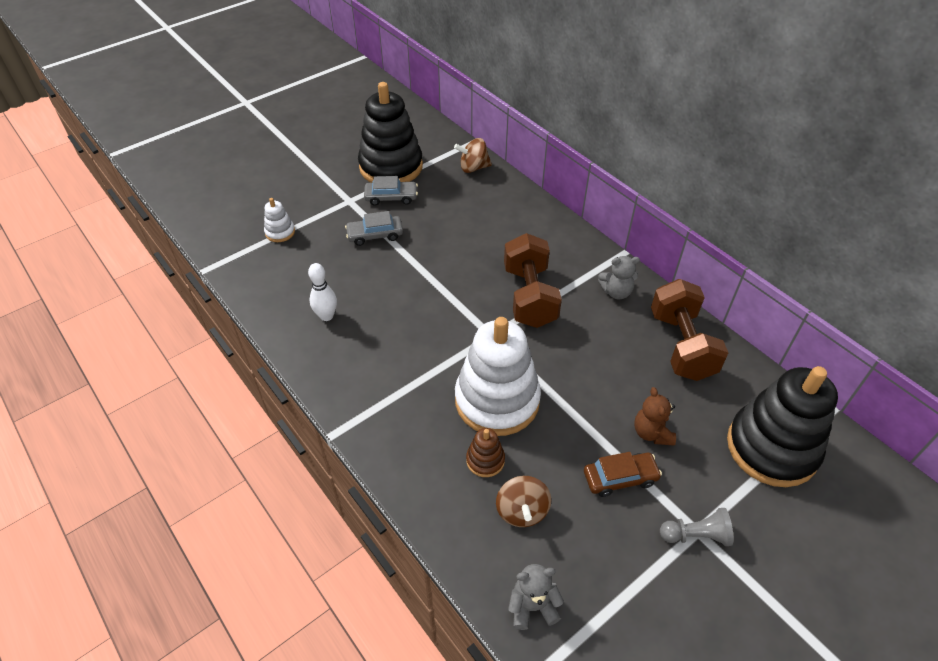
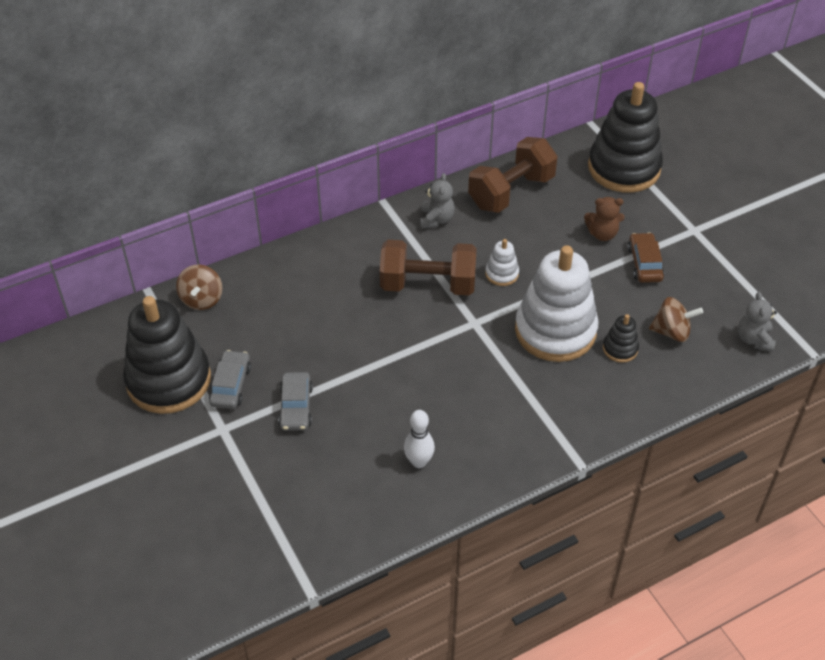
camera: 80 degrees left, 0 degrees up
white stacking toy [264,198,295,242] -> white stacking toy moved to [485,239,519,286]
brown stacking toy [466,428,505,477] -> black stacking toy [603,314,639,363]
brown dumbbell [651,279,728,381] -> brown dumbbell turned 45 degrees counterclockwise [468,137,558,213]
grey pawn [660,508,734,546] -> none

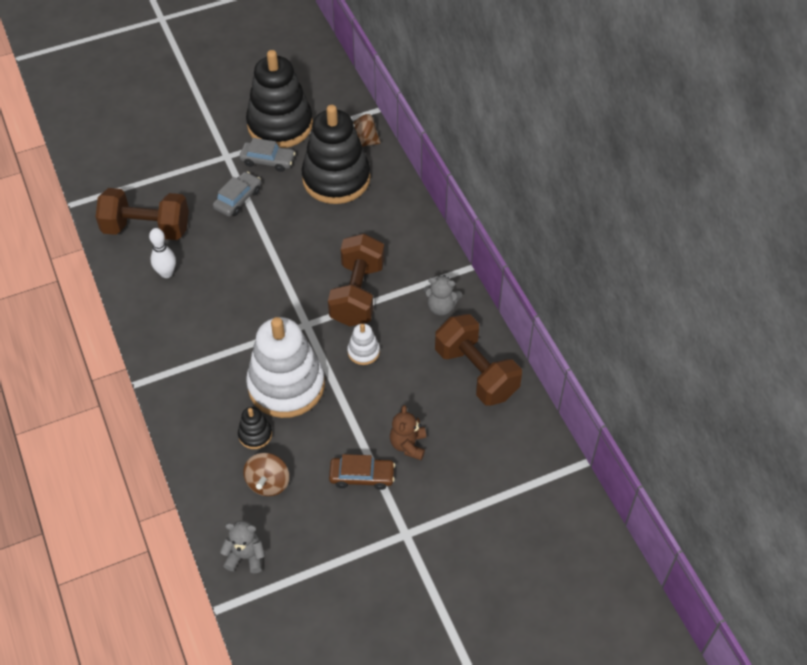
camera: 95 degrees right, 5 degrees up
grey car [278,372,313,431] -> grey car turned 120 degrees clockwise [213,172,261,217]
black stacking toy [588,82,663,193] -> black stacking toy moved to [301,105,370,204]
none -> brown dumbbell [96,188,189,240]

